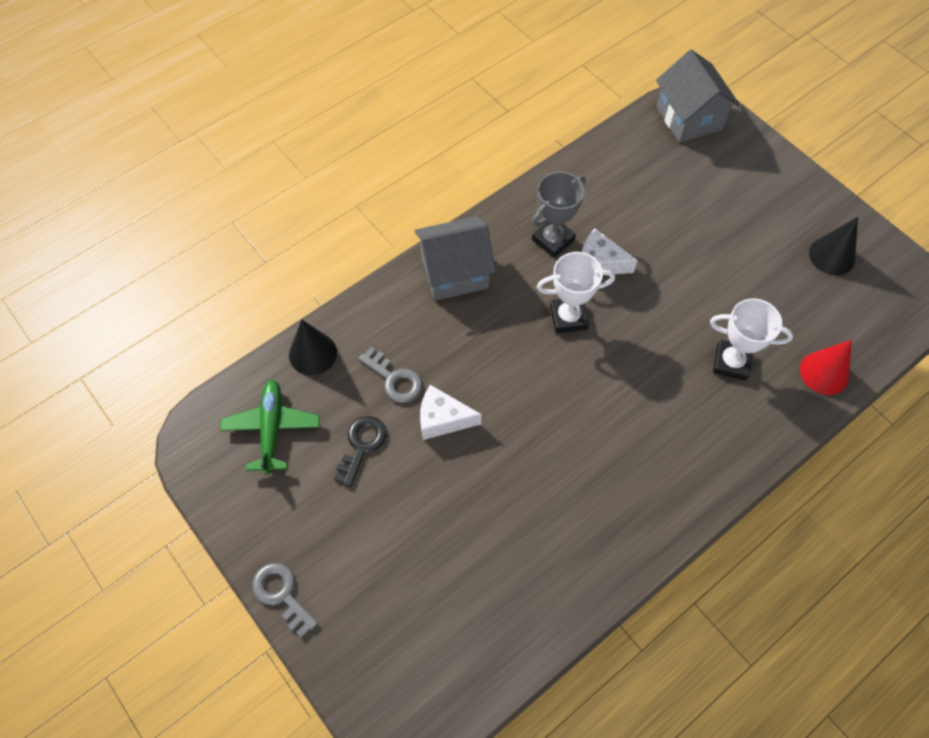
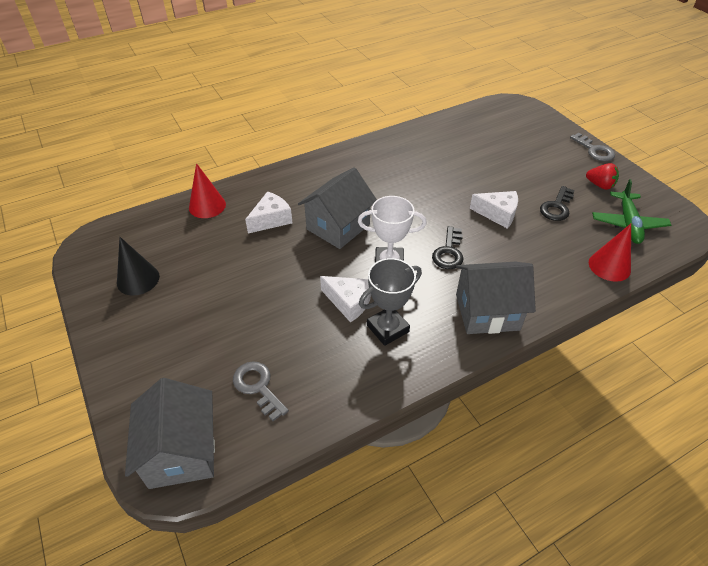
camera: 170 degrees left, 15 degrees down
black cone [289,319,337,375] -> red cone [589,224,631,282]
grey key [359,347,423,403] -> grey key moved to [233,361,289,421]
white trophy [710,298,793,381] -> white cheese [245,191,292,233]
none -> grey house [298,167,377,249]
none -> black key [432,226,463,269]
none -> red strawberry [586,163,619,190]

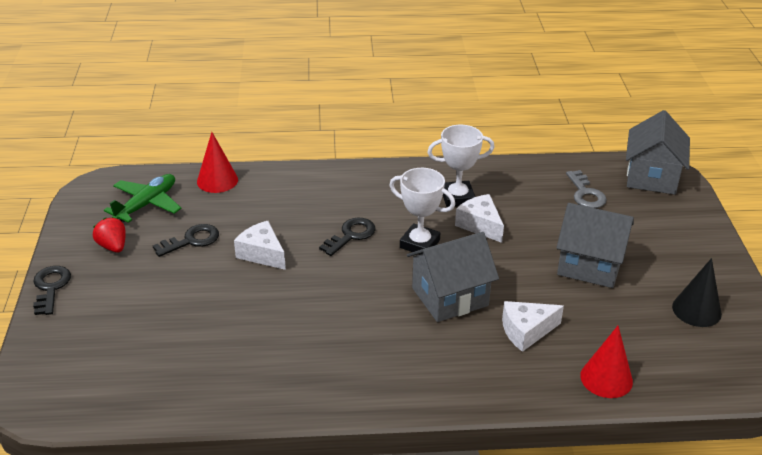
camera: 155 degrees left, 10 degrees down
grey trophy [359,258,422,346] -> white trophy [427,125,495,207]
grey house [456,262,536,334] -> grey house moved to [556,203,634,288]
grey key [570,133,615,161] -> black key [33,266,71,315]

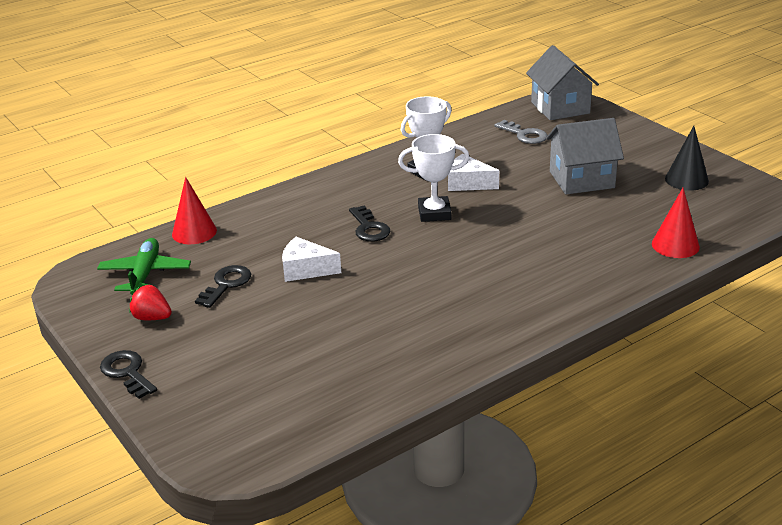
camera: 30 degrees left, 5 degrees down
black key [319,217,376,256] -> black key turned 150 degrees clockwise [349,206,391,242]
grey house [407,232,499,322] -> none
white cheese [502,301,564,352] -> none

